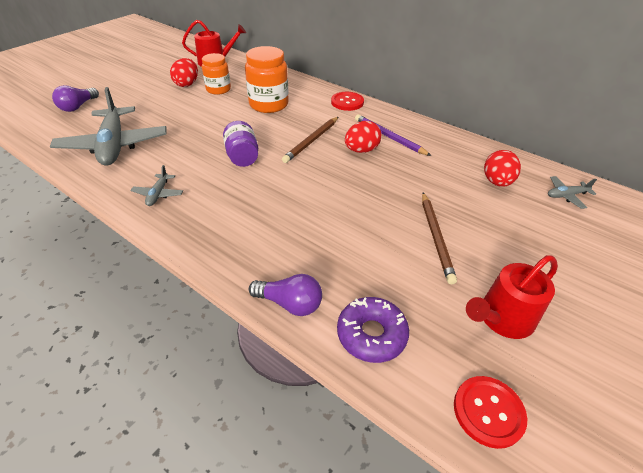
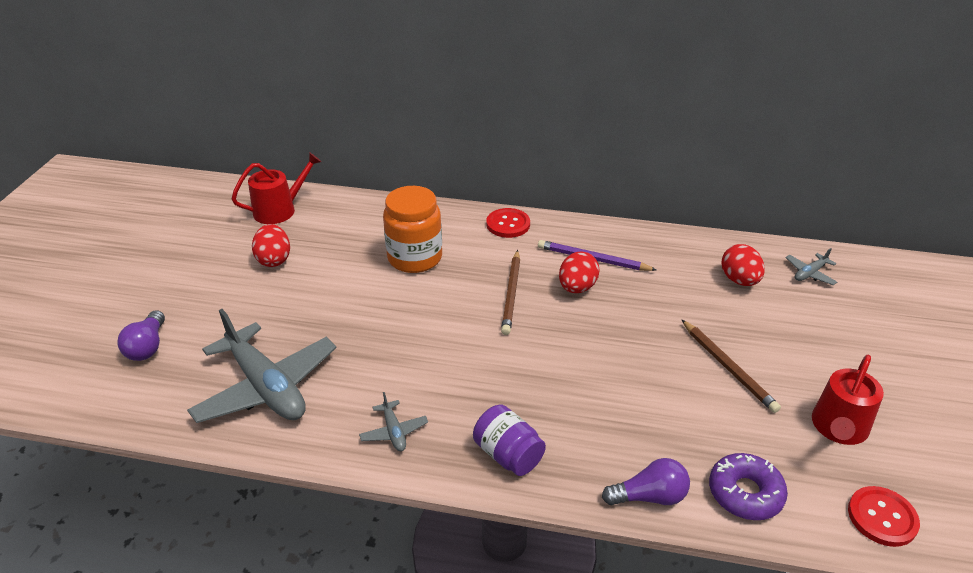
camera: 25 degrees left, 5 degrees down
orange jar [202,53,231,95] -> none
purple jar [223,121,258,167] -> purple jar moved to [473,405,546,476]

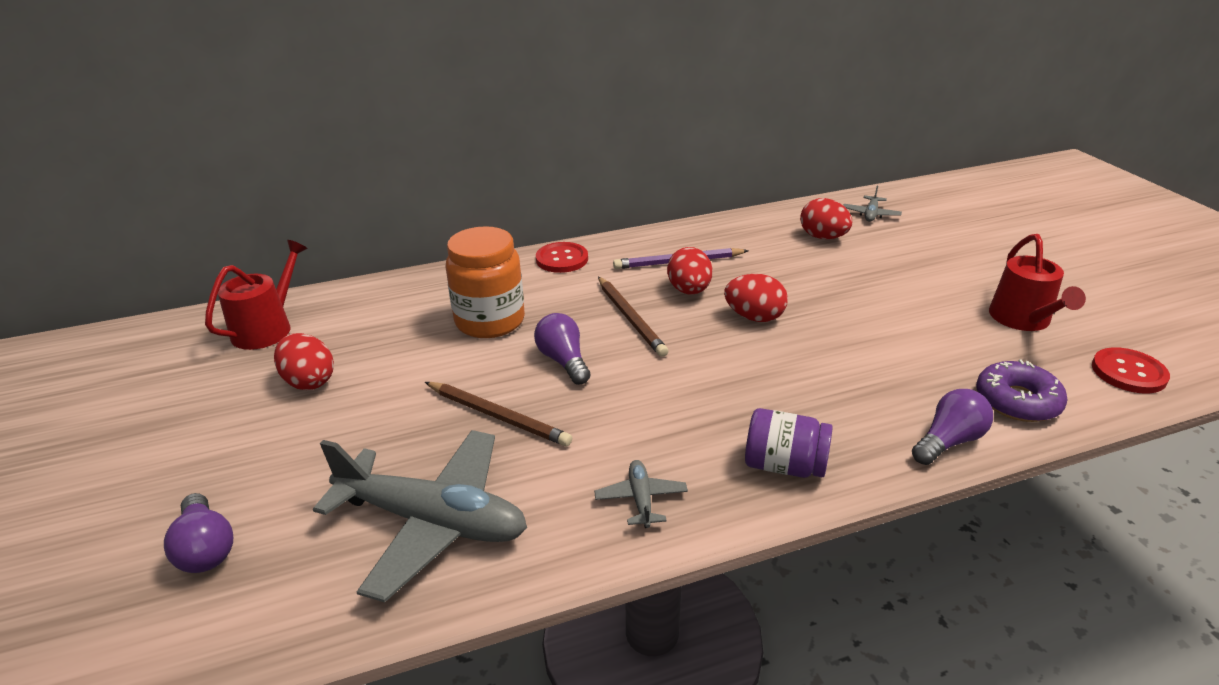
camera: 30 degrees left, 5 degrees down
grey plane [359,392,428,451] -> grey plane turned 135 degrees counterclockwise [594,460,688,528]
brown pencil [682,320,781,413] -> brown pencil moved to [425,382,572,446]
none -> purple light bulb [534,313,591,385]
none -> red egg [724,274,788,322]

